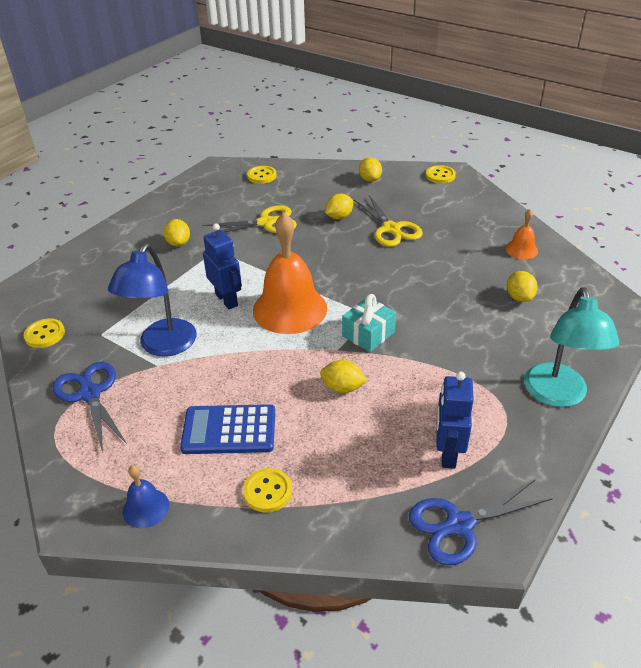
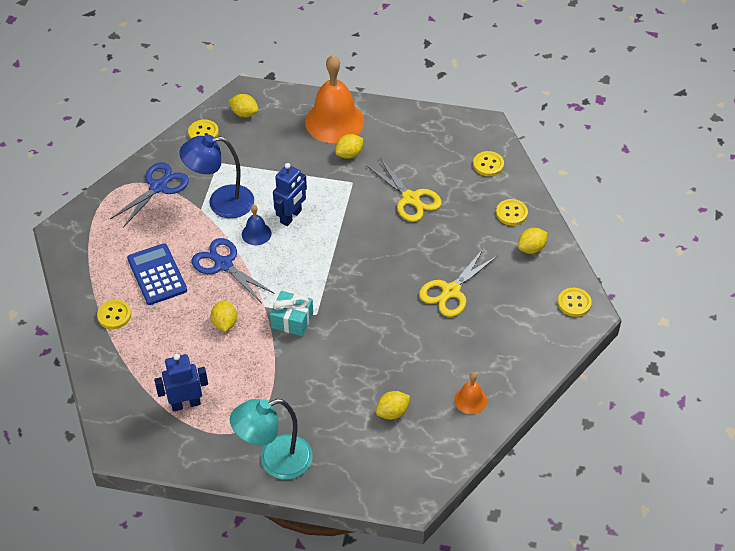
camera: 65 degrees right, 10 degrees up
blue bell [123,465,169,528] -> blue bell moved to [242,204,271,246]
orange bell [253,213,327,334] -> orange bell moved to [305,55,364,143]
yellow lemon [325,194,353,219] -> yellow lemon moved to [229,94,259,117]
blue scissors [409,479,553,565] -> blue scissors moved to [192,238,275,303]
none -> yellow button [496,199,528,226]

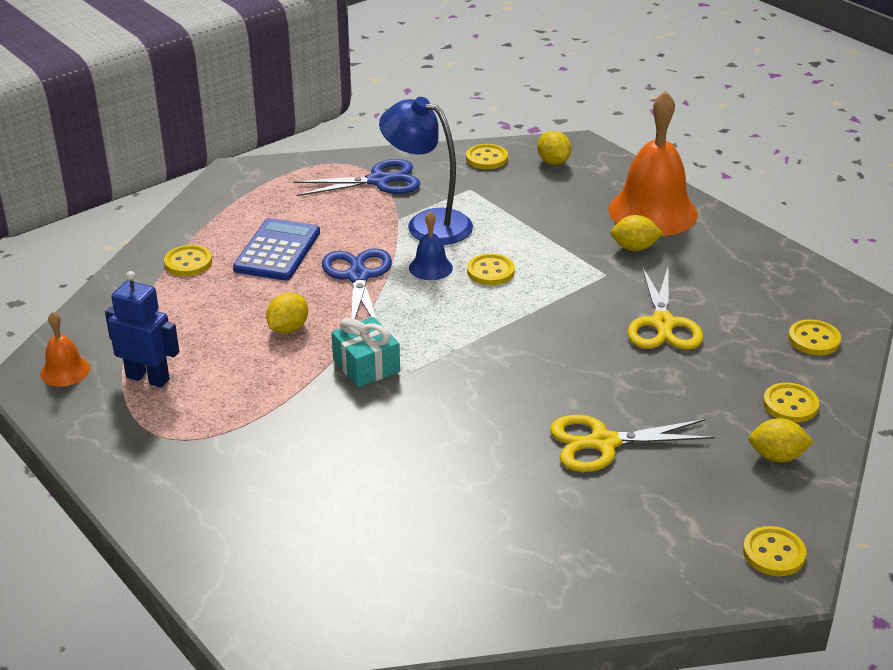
camera: 40 degrees right, 15 degrees down
turquoise lamp [230,399,313,480] -> none
blue robot [273,163,307,226] -> yellow button [467,254,515,285]
yellow lemon [376,391,410,420] -> none
orange bell [454,372,487,414] -> orange bell moved to [40,312,90,387]

